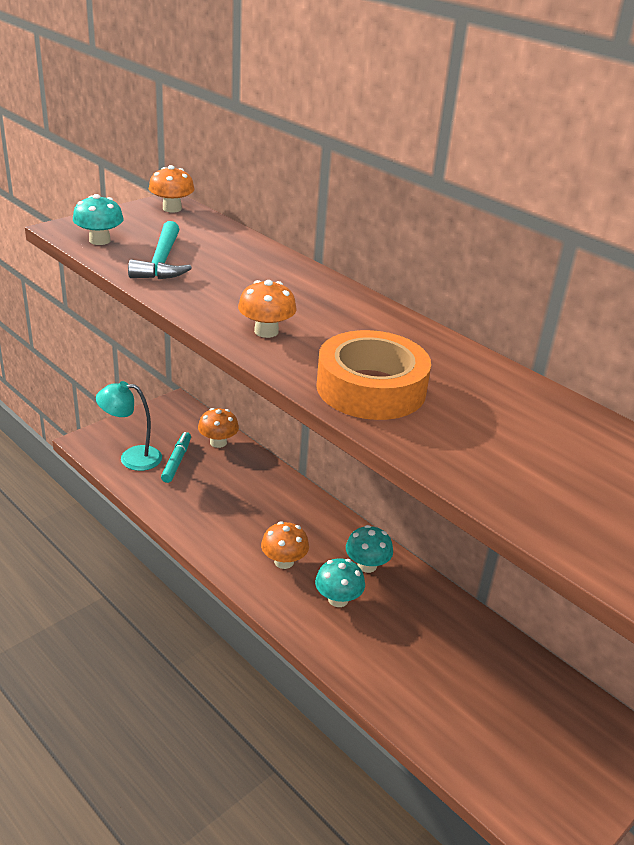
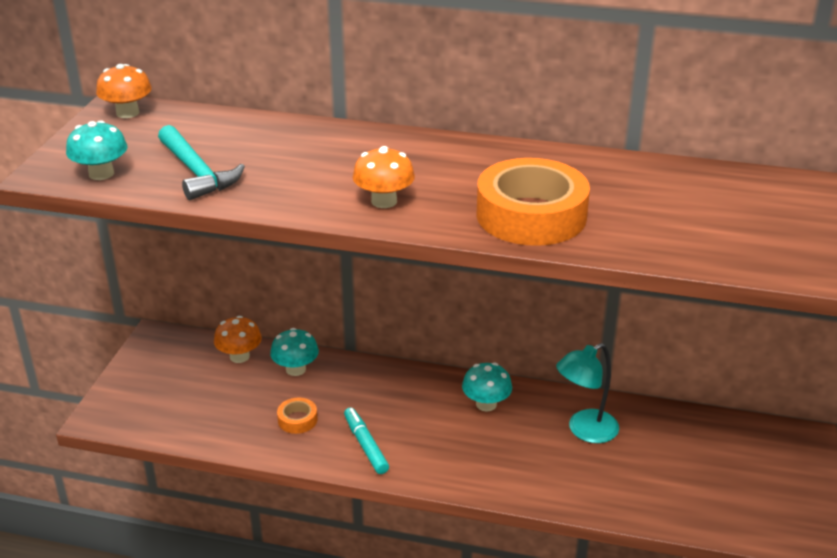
camera: 30 degrees left, 0 degrees up
turquoise lamp [96,381,162,471] -> turquoise lamp moved to [556,343,619,443]
turquoise marker [161,432,191,483] -> turquoise marker moved to [344,407,389,474]
orange mushroom [261,521,309,569] -> none
turquoise mushroom [315,558,365,607] -> turquoise mushroom moved to [270,328,319,376]
none -> orange tape [277,398,317,434]

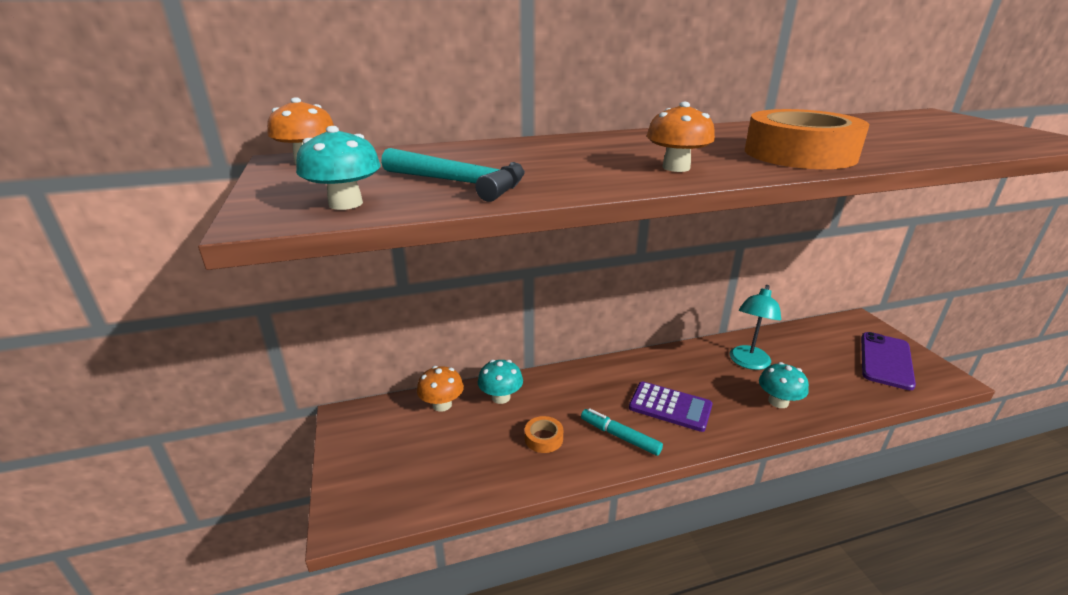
camera: 30 degrees left, 5 degrees down
turquoise mushroom [462,363,512,412] -> turquoise mushroom moved to [759,362,809,408]
none -> purple calculator [629,381,713,432]
none -> purple phone [861,332,916,390]

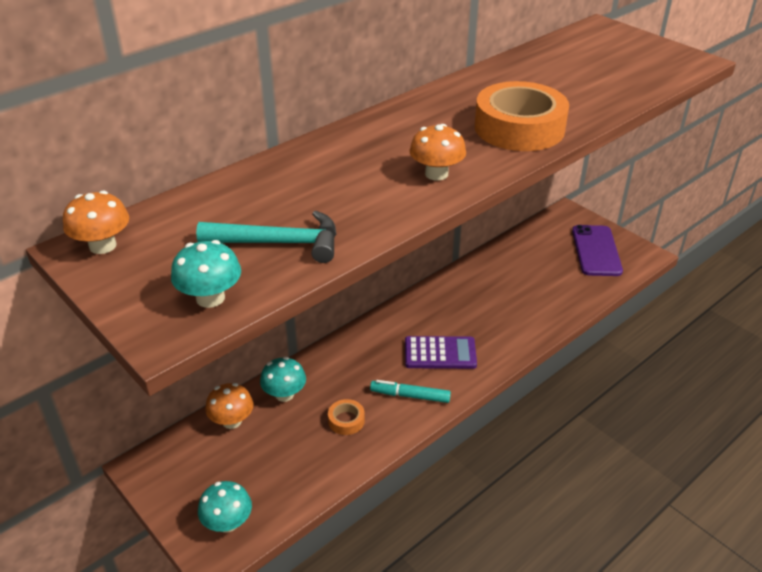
camera: 25 degrees left, 10 degrees up
turquoise lamp [730,285,781,370] -> none
turquoise mushroom [759,362,809,408] -> turquoise mushroom moved to [198,481,252,532]

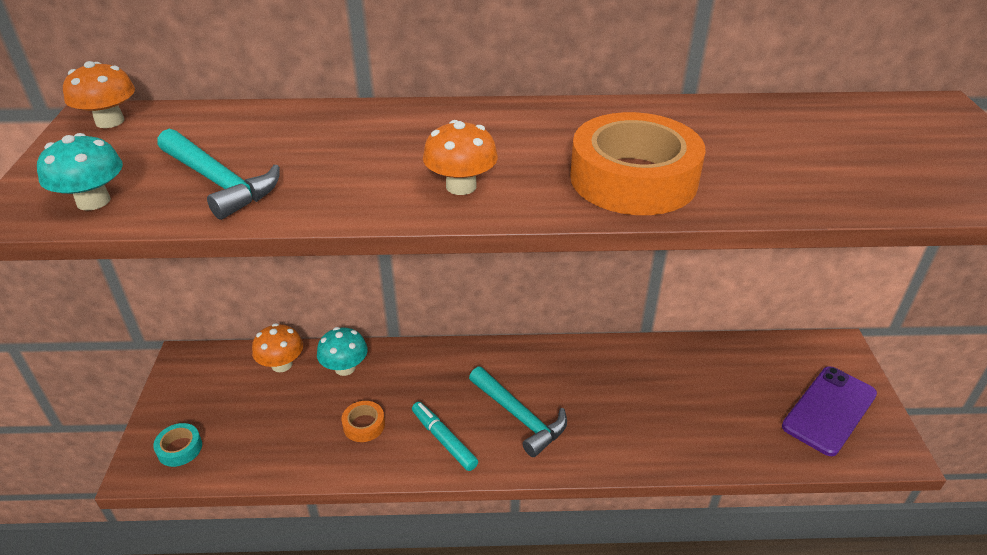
camera: 40 degrees right, 0 degrees up
turquoise mushroom [198,481,252,532] -> turquoise tape [153,423,202,467]
purple calculator [405,336,477,369] -> turquoise hammer [469,367,567,457]

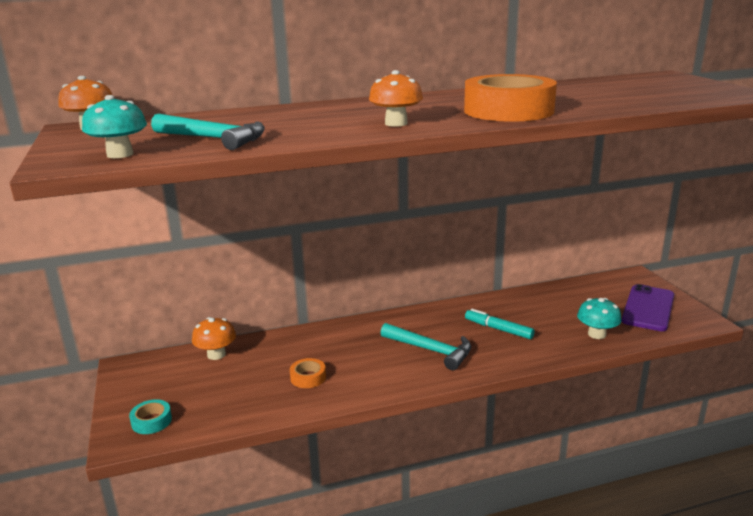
camera: 15 degrees left, 15 degrees down
turquoise mushroom [317,327,368,376] -> turquoise mushroom moved to [577,298,622,339]
turquoise marker [412,402,478,471] -> turquoise marker moved to [465,309,535,339]

